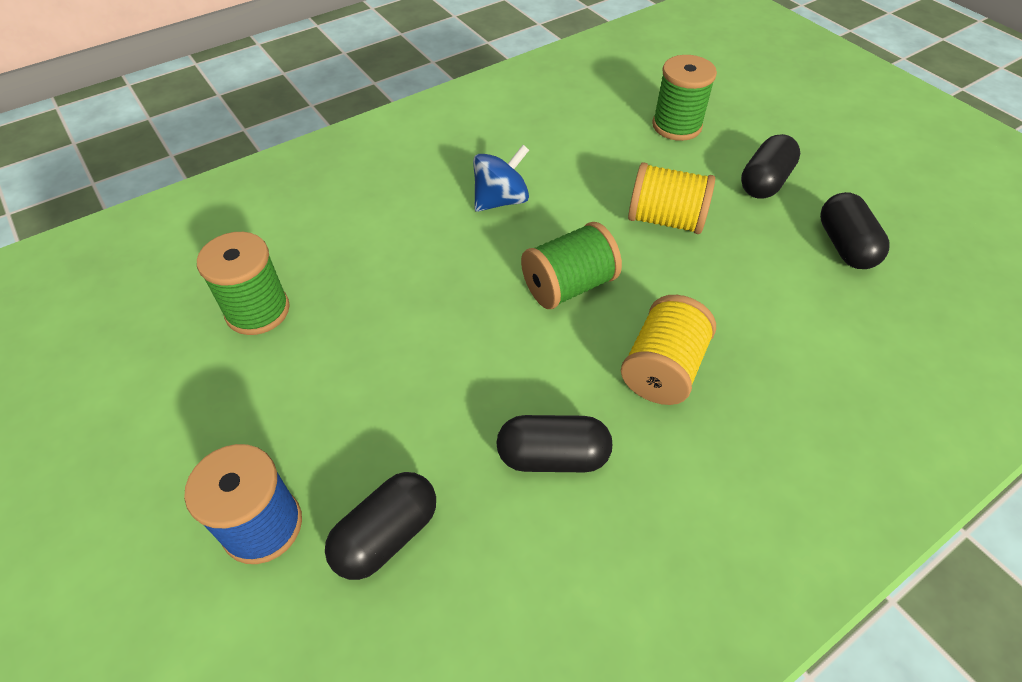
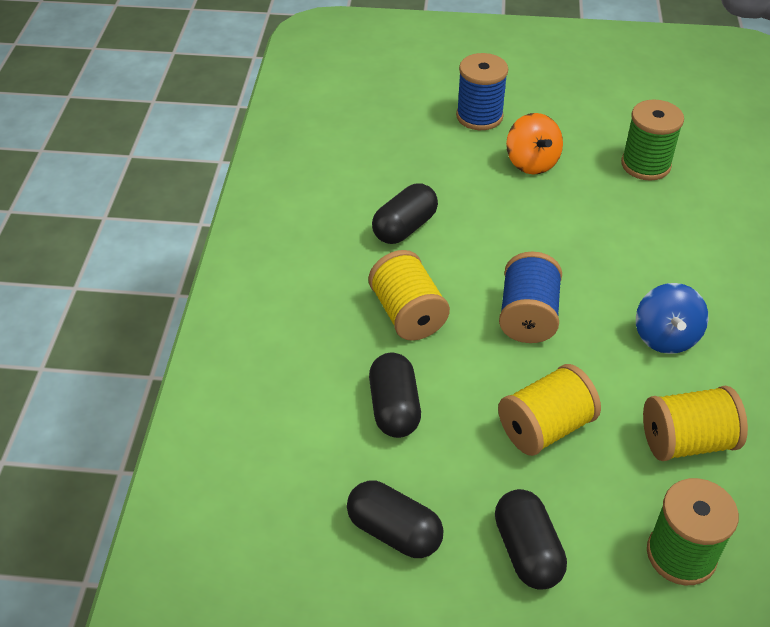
camera: 130 degrees right, 5 degrees down
black capsule [325,472,436,580] -> black capsule moved to [369,353,421,438]
green spool [521,222,622,309] -> blue spool [499,252,562,343]
none -> orange spinning top [506,113,563,175]
none -> yellow spool [643,386,748,461]

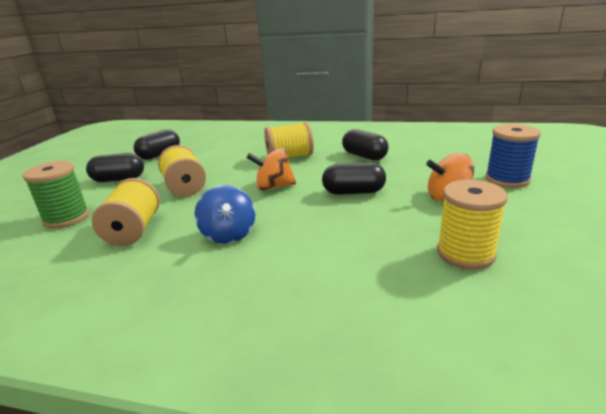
camera: 100 degrees right, 20 degrees down
black capsule [369,353,421,438] -> black capsule moved to [322,162,386,195]
blue spool [499,252,562,343] -> orange spinning top [246,148,296,191]
green spool [621,100,684,181] -> yellow spool [437,180,508,270]
blue spinning top [636,283,708,354] -> blue spinning top turned 120 degrees counterclockwise [194,185,256,244]

